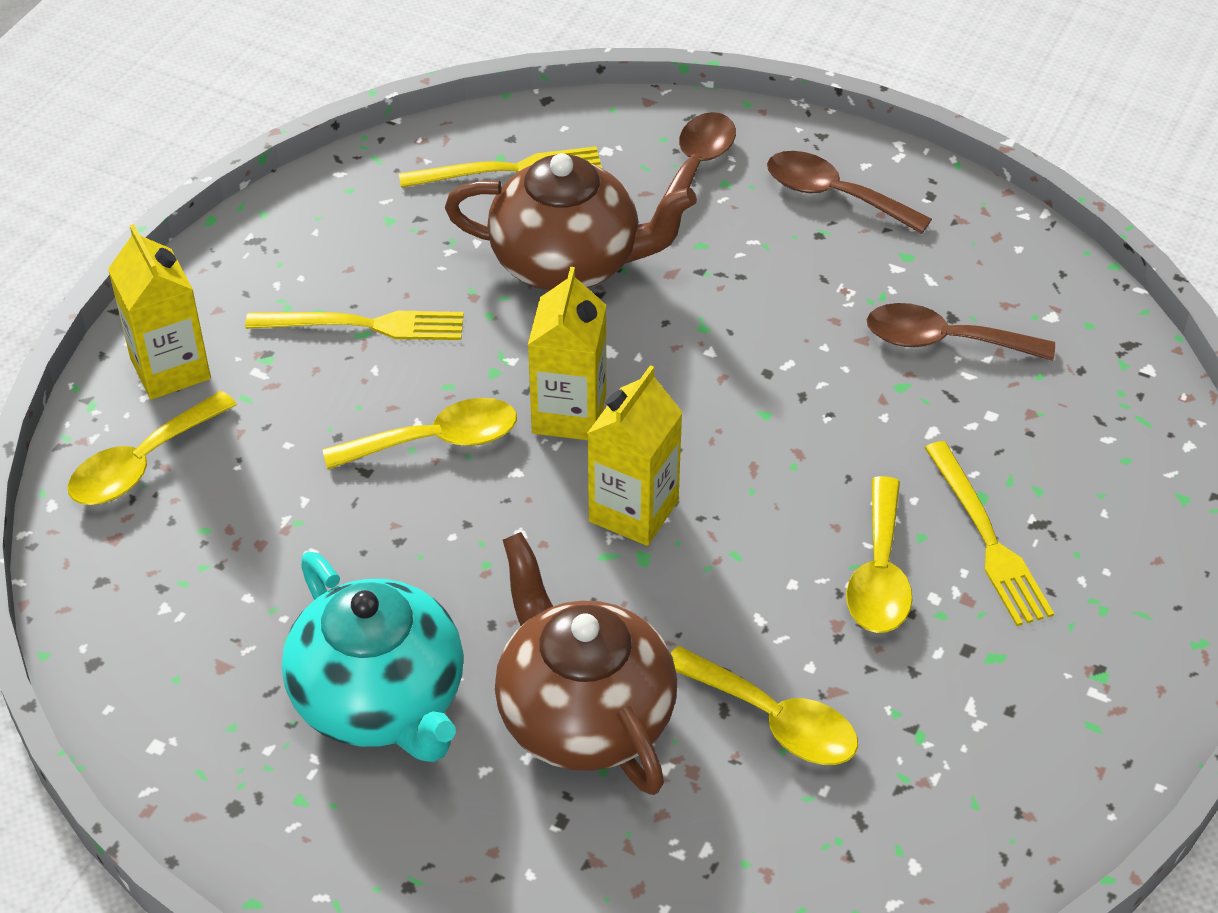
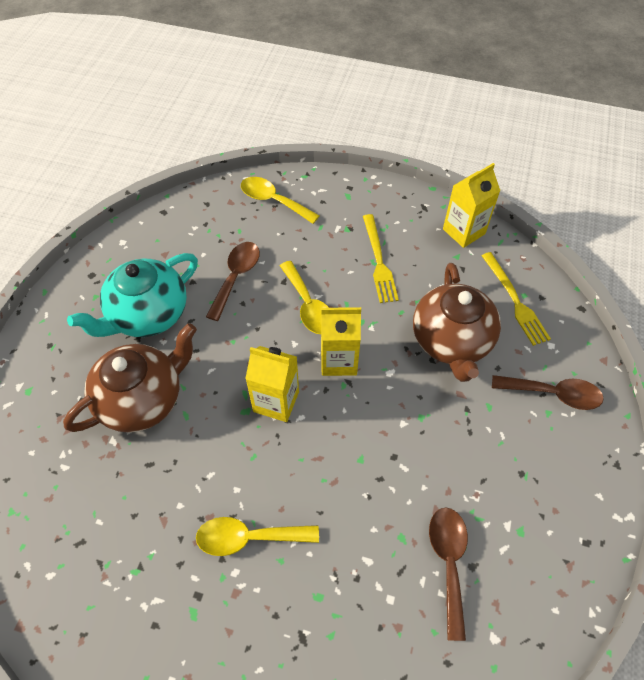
camera: 80 degrees right, 10 degrees up
yellow carton [108,224,211,400] -> yellow carton moved to [443,163,500,248]
yellow spoon [671,646,858,765] -> none
brown spoon [767,151,932,234] -> brown spoon moved to [206,242,260,321]
yellow fork [925,441,1054,626] -> none

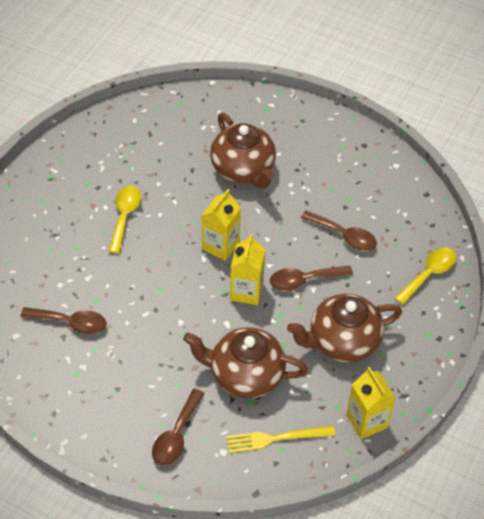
camera: 100 degrees right, 5 degrees down
turquoise teapot [67,253,198,337] -> none
yellow spoon [280,261,329,334] -> brown spoon [270,266,353,291]
yellow fork [363,214,399,303] -> brown teapot [287,294,402,362]

